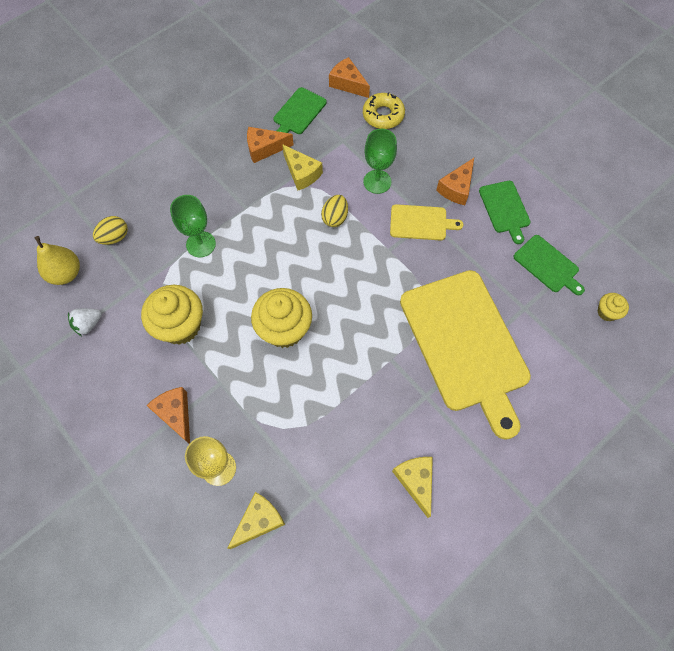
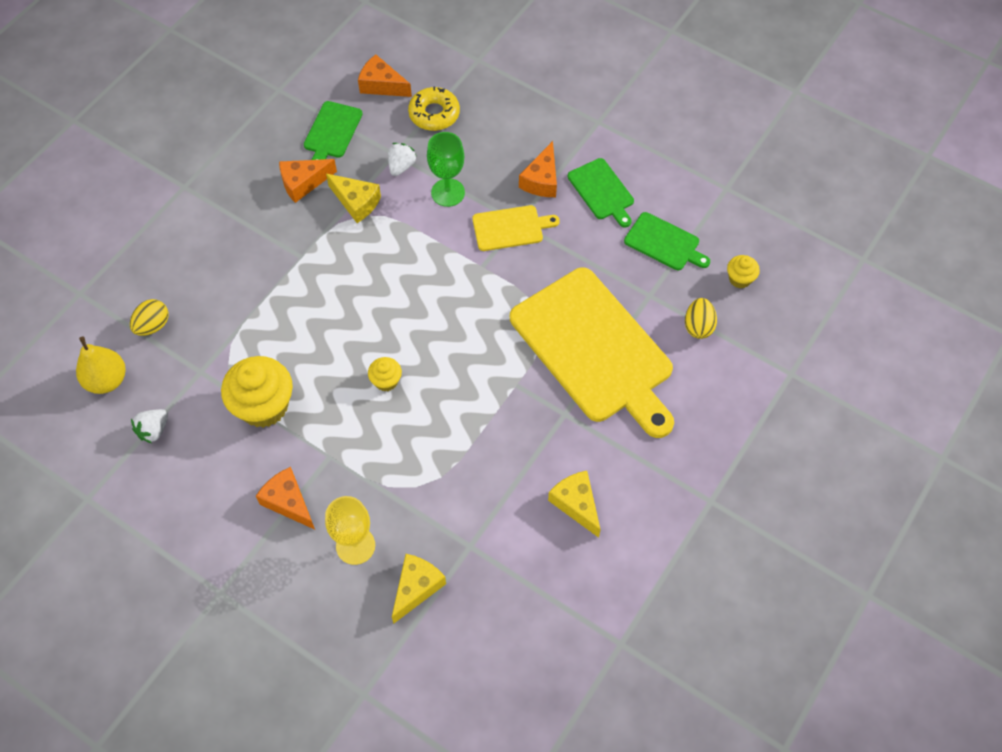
camera: 15 degrees left, 5 degrees down
green goblet [170,195,216,257] -> none
yellow cupcake [251,288,312,348] -> yellow cupcake [368,357,402,391], size x0.49
yellow egg [321,195,348,227] -> yellow egg moved to [685,298,717,339]
none -> white strawberry [388,143,417,176]

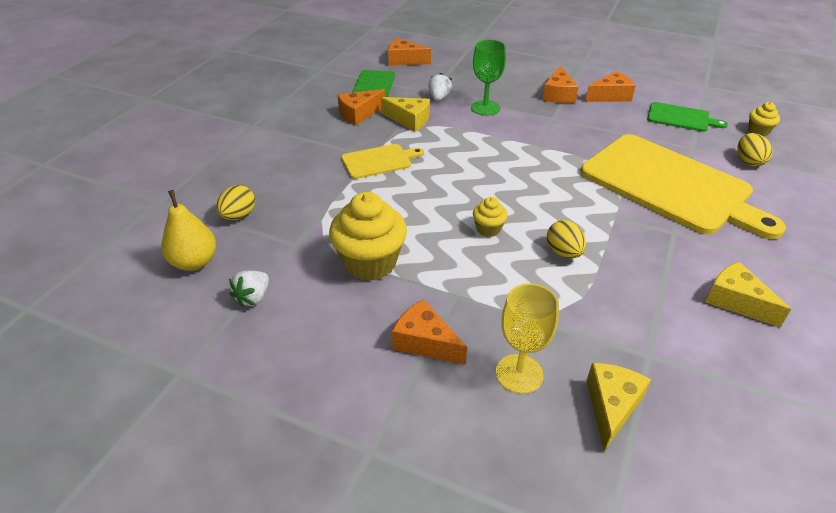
camera: 10 degrees left, 20 degrees down
yellow donut [408,87,460,131] -> none
yellow cutting board [472,205,560,251] -> yellow cutting board moved to [341,144,424,179]
green cutting board [568,158,634,228] -> orange cheese [585,71,636,102]
none -> yellow egg [547,220,586,259]

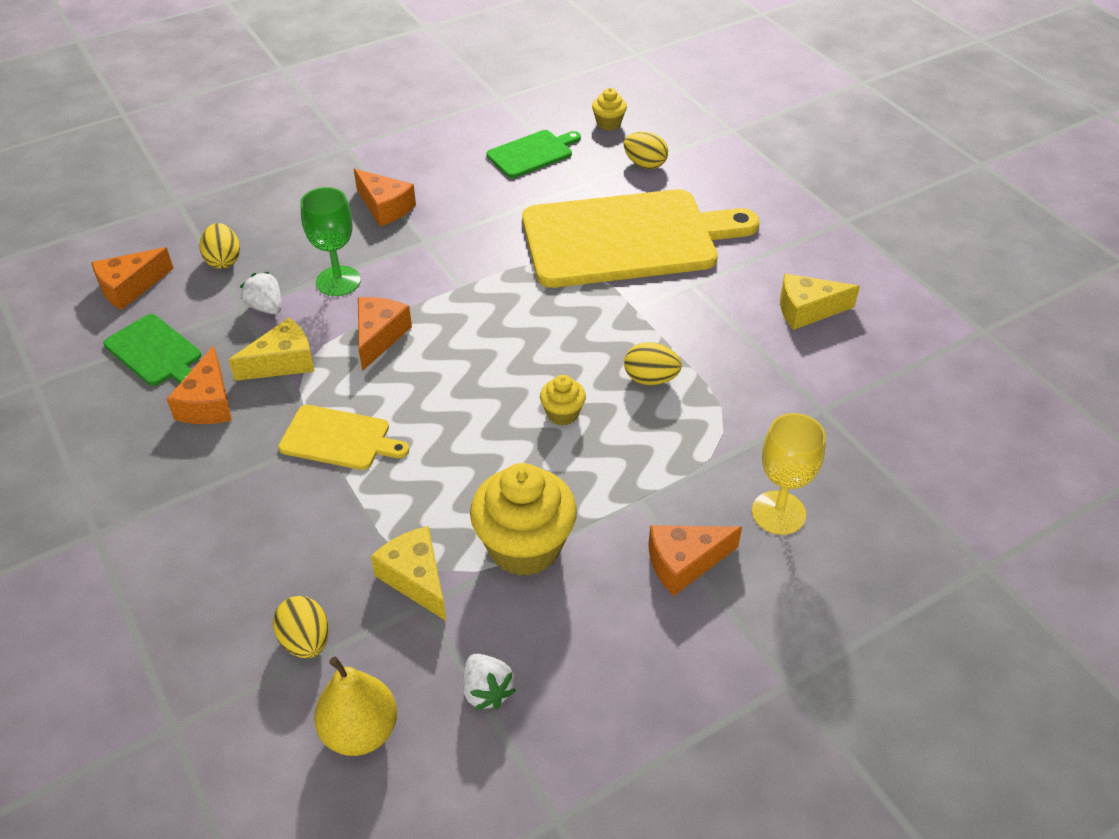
camera: 55 degrees left, 5 degrees up
yellow cutting board [341,144,424,179] -> yellow cutting board turned 90 degrees clockwise [278,405,409,470]
orange cheese [585,71,636,102] -> orange cheese moved to [358,297,412,371]
yellow cheese [587,363,651,451] -> yellow cheese moved to [371,526,446,621]
none -> yellow egg [199,223,240,269]

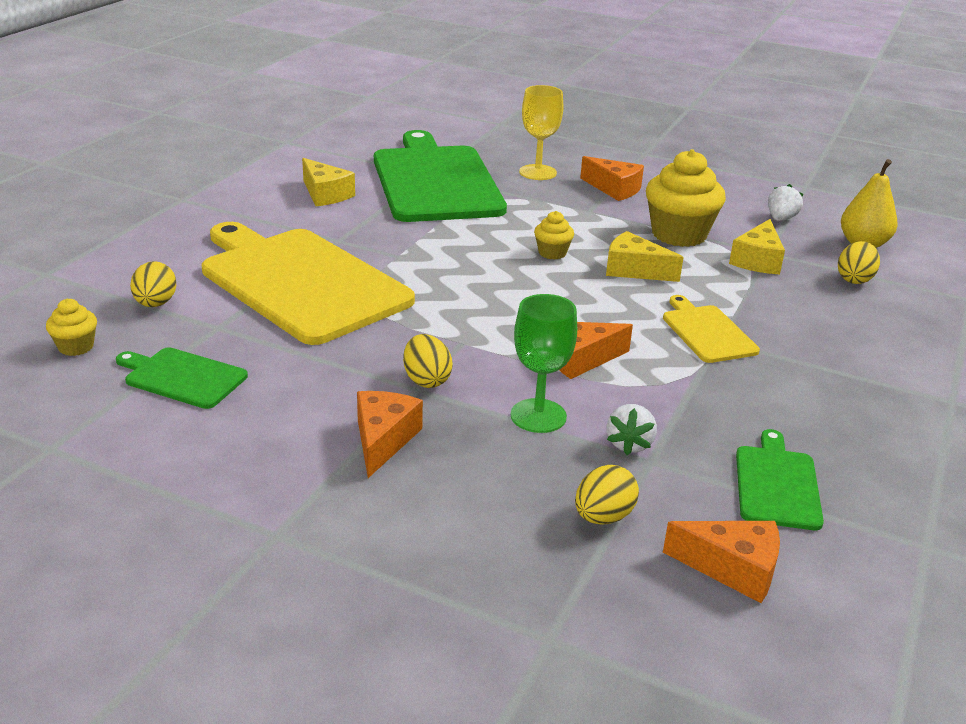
camera: 125 degrees left, 15 degrees down
orange cheese [167,346,232,424] -> none
yellow cheese [229,318,314,381] -> yellow cheese moved to [606,231,684,282]
yellow egg [624,342,682,385] -> yellow egg moved to [403,334,453,388]
none -> green cutting board [374,130,507,222]

